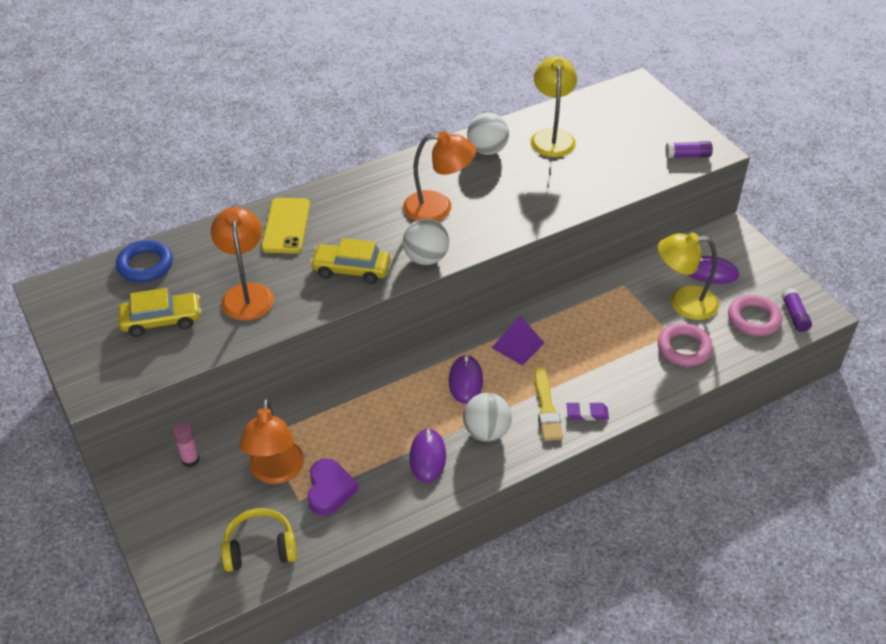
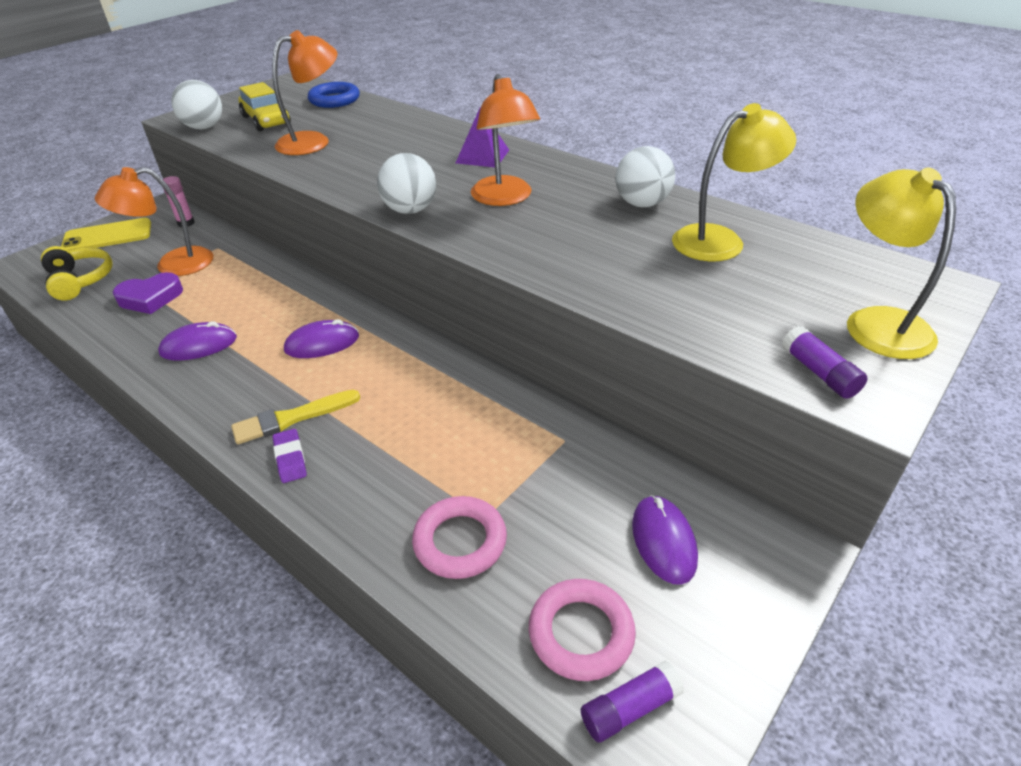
camera: 70 degrees right, 5 degrees down
yellow phone [261,198,310,254] -> yellow phone moved to [61,218,151,250]
yellow car [310,238,390,284] -> none
white ball [463,393,512,442] -> white ball moved to [171,80,222,130]
purple pyramid [492,316,544,366] -> purple pyramid moved to [456,108,509,167]
yellow lamp [658,232,719,320] -> yellow lamp moved to [847,168,956,359]

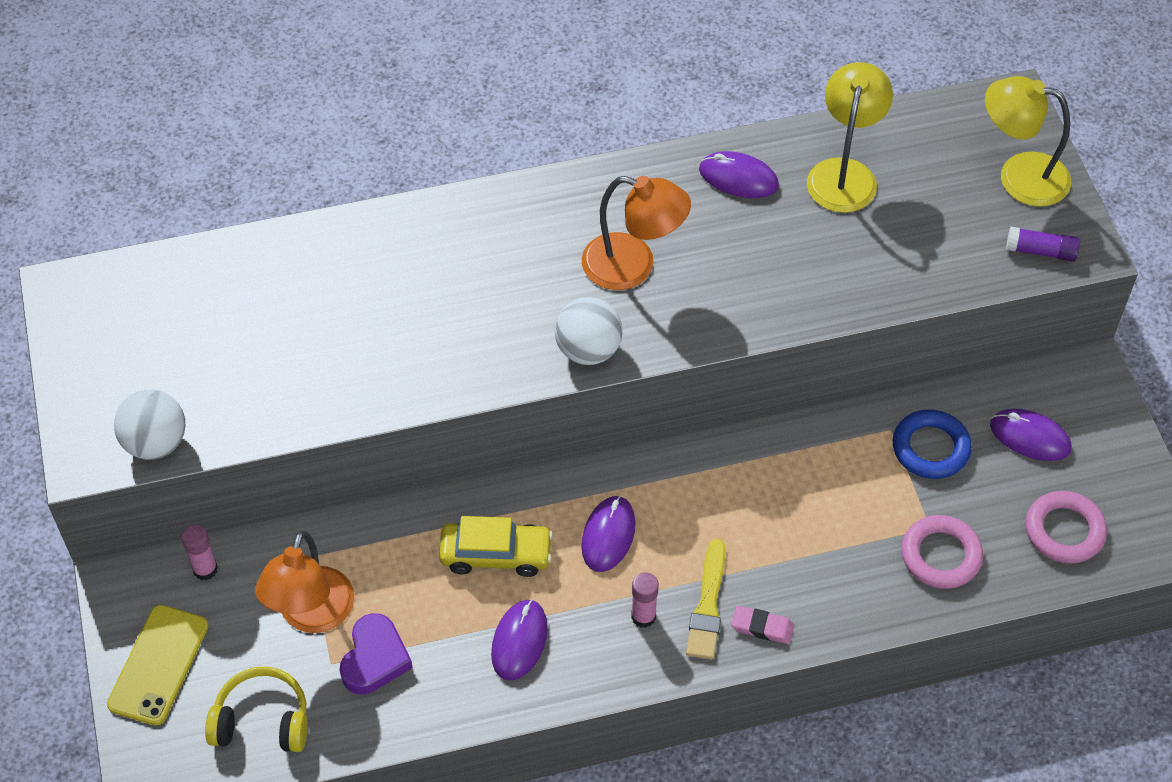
camera: 55 degrees left, 15 degrees up
yellow car [238,82,291,131] -> yellow car moved to [439,516,553,577]
orange lamp [272,30,338,155] -> none
purple eraser [273,429,307,483] -> pink eraser [731,606,794,644]
blue ring [308,82,360,108] -> blue ring moved to [893,409,972,479]
purple pyramid [456,108,509,167] -> none
purple glue stick [581,660,684,743] -> none
white ball [616,146,675,207] -> purple mouse [699,151,779,198]
none -> pink glue stick [631,572,659,628]

